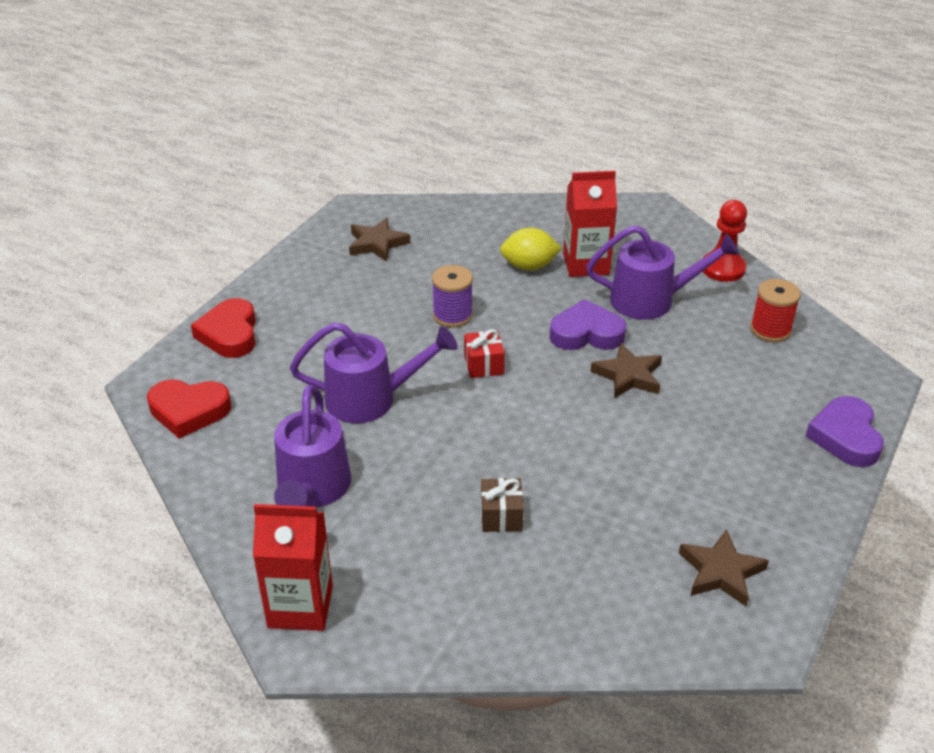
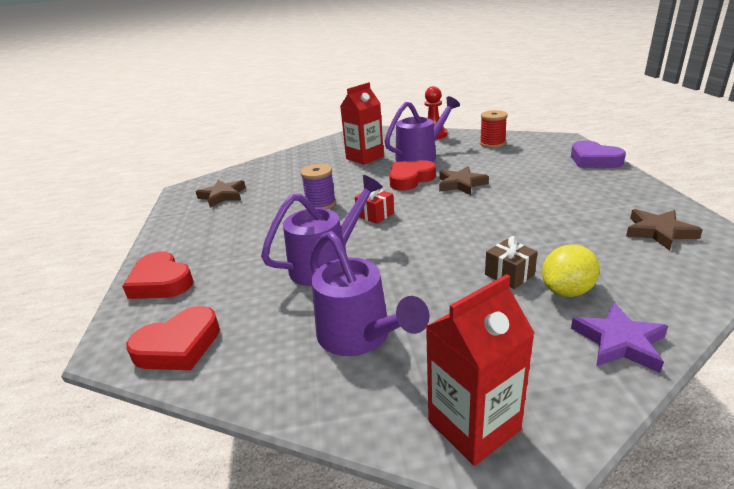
camera: 35 degrees left, 10 degrees down
yellow lemon [500,228,562,271] -> yellow lemon moved to [542,244,600,297]
purple heart [549,299,626,350] -> red heart [389,160,436,191]
none -> purple star [571,302,668,373]

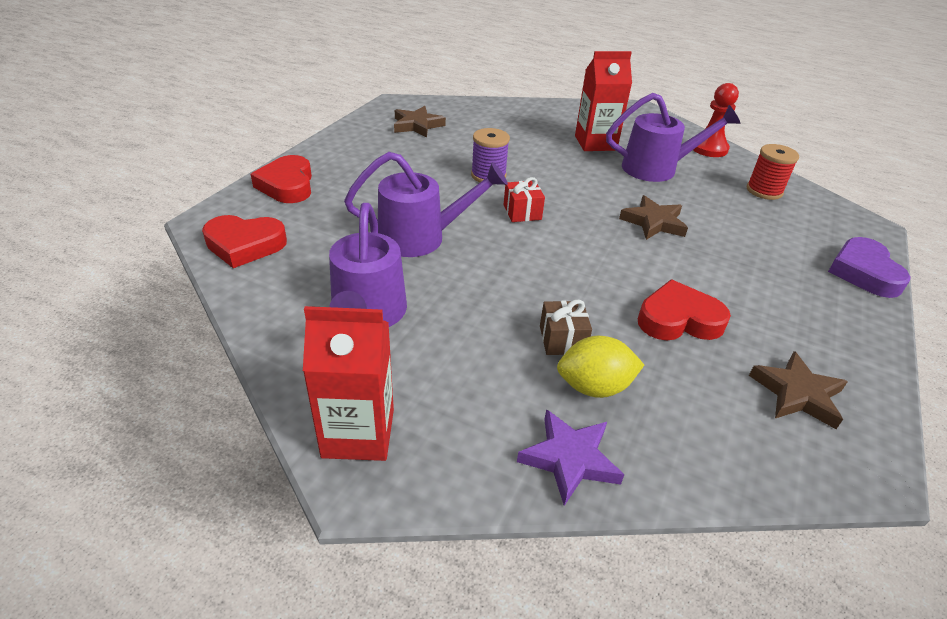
camera: 30 degrees right, 10 degrees up
red heart [389,160,436,191] -> red heart moved to [638,280,731,340]

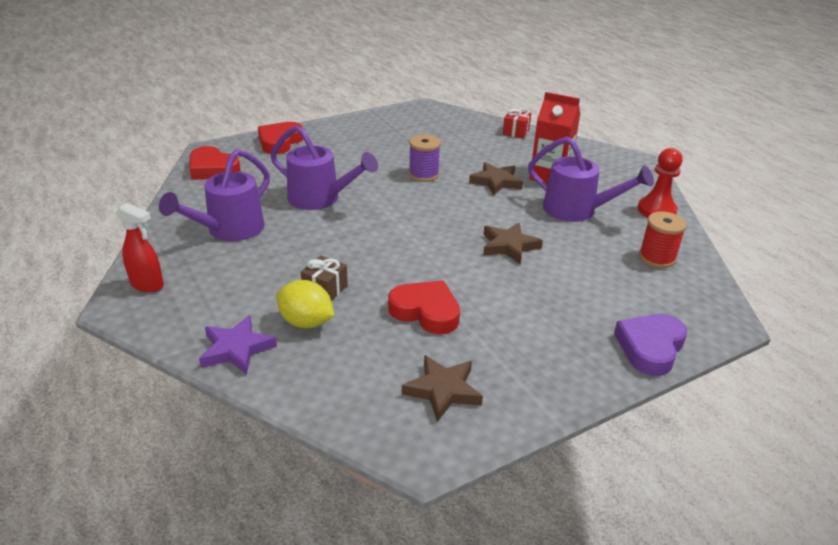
camera: 35 degrees right, 5 degrees down
red carton [303,306,394,461] -> red spray bottle [116,203,164,293]
brown star [394,106,446,138] -> brown star moved to [469,162,523,195]
red gift [504,177,545,222] -> red gift moved to [503,108,531,139]

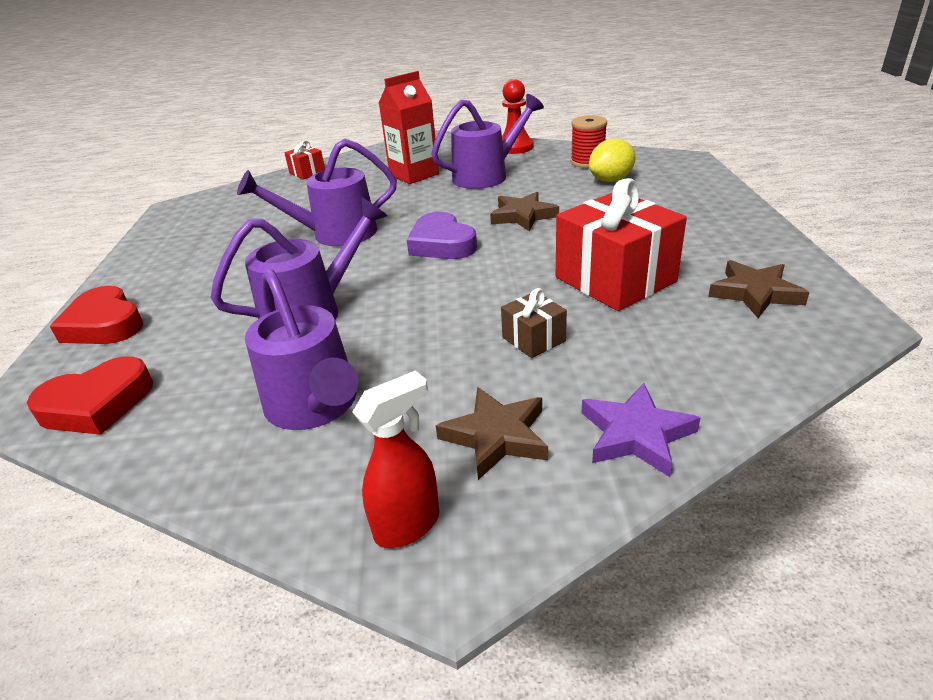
camera: 60 degrees left, 0 degrees up
yellow lemon [276,280,335,328] -> yellow lemon moved to [589,138,636,182]
red heart [388,281,460,334] -> red gift [556,178,687,311]
purple spool [409,135,441,182] -> purple watering can [237,138,397,246]
brown star [469,162,523,195] -> brown star moved to [436,387,548,480]
purple heart [614,314,687,376] -> purple heart moved to [407,212,477,259]

